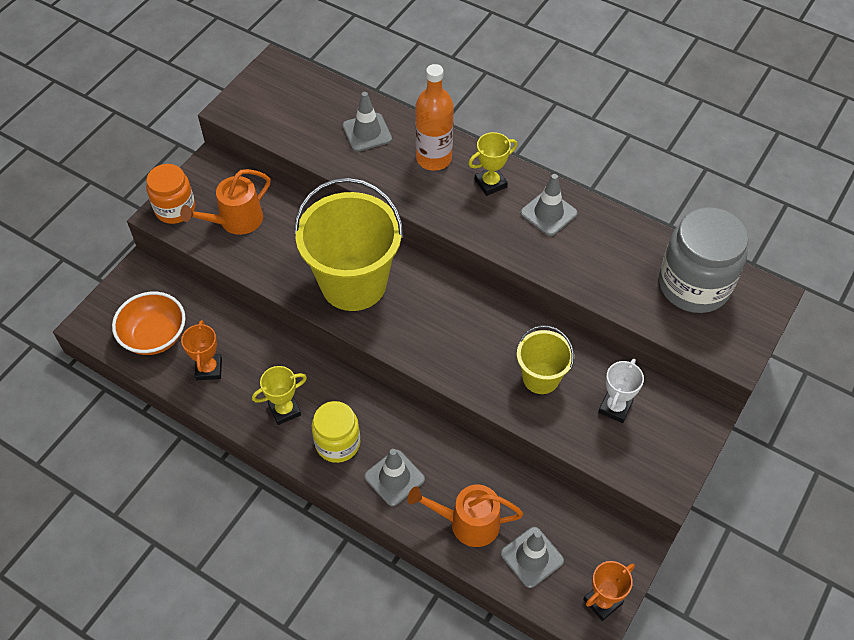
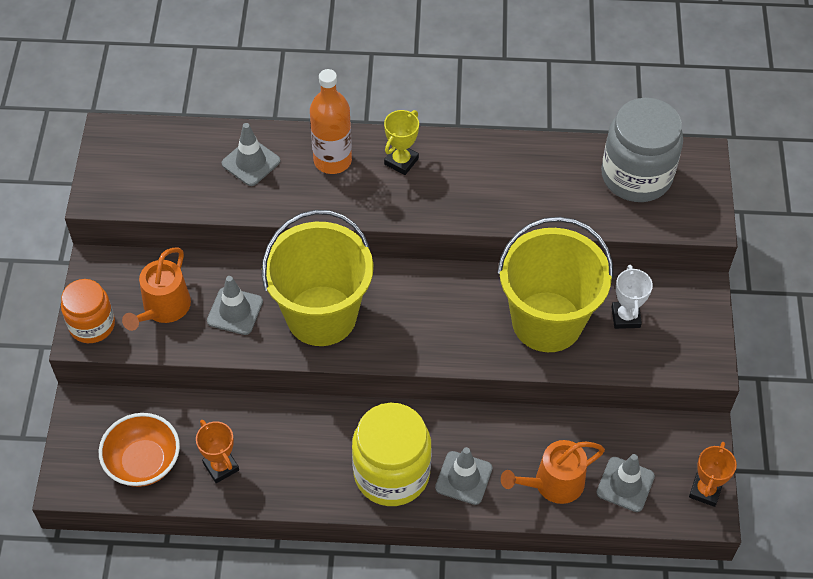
camera: 30 degrees left, 0 degrees up
yellow trophy [252,366,307,425] -> none
yellow jar [312,401,360,463] -> yellow jar [352,403,431,506], size x1.60
yellow bucket [517,325,574,394] -> yellow bucket [497,217,613,352], size x1.90
grey traffic cone [520,174,578,236] -> grey traffic cone moved to [207,276,263,335]

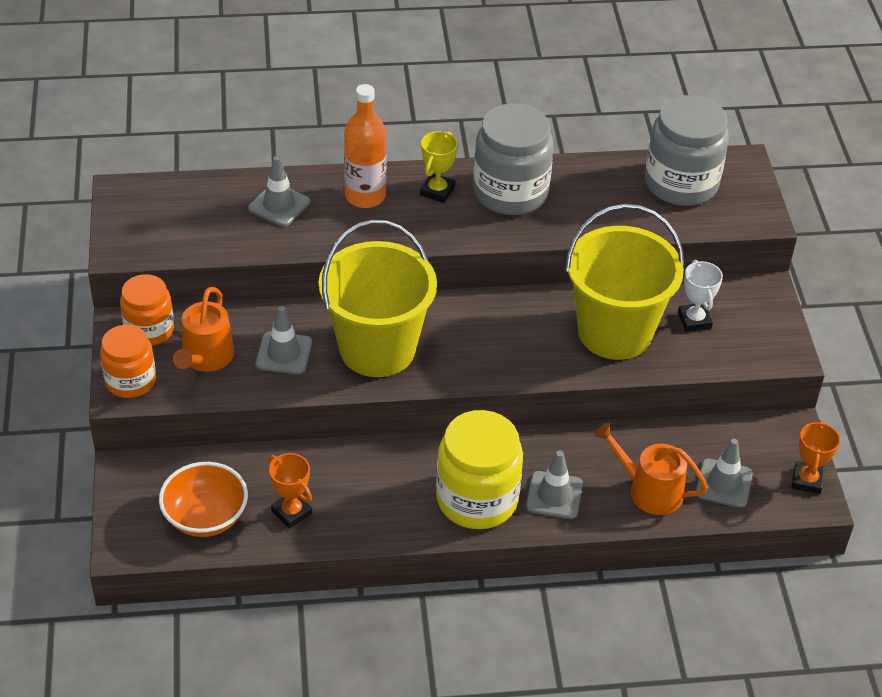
camera: 10 degrees left, 10 degrees down
orange watering can [501,440,605,504] -> orange watering can turned 60 degrees clockwise [594,423,708,515]
none -> orange jar [120,274,174,346]
none -> grey jar [473,103,554,215]

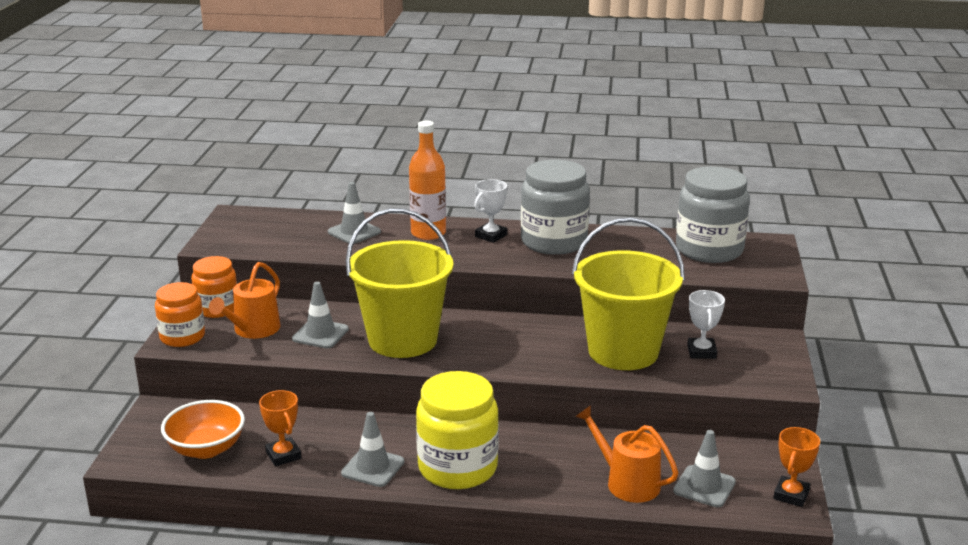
camera: 15 degrees right, 20 degrees down
yellow trophy [420,131,458,203] -> white trophy [475,179,508,243]
grey traffic cone [526,450,583,519] -> grey traffic cone moved to [341,412,404,487]

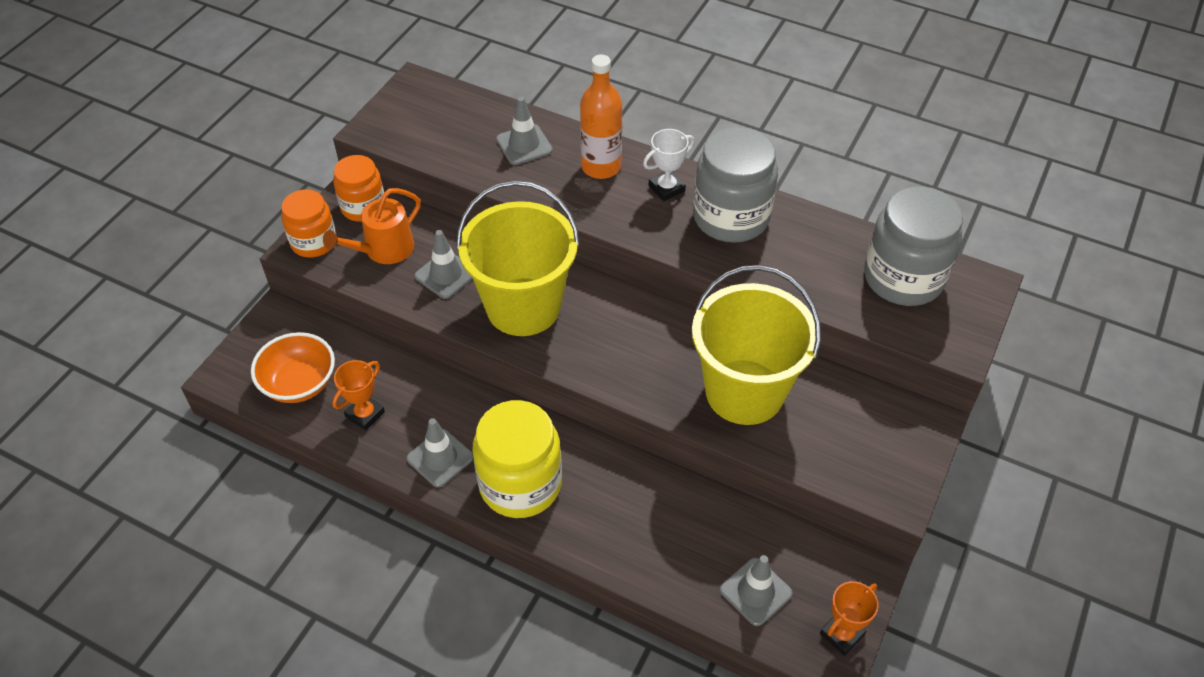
camera: 20 degrees right, 25 degrees up
orange trophy [259,390,301,466] -> orange trophy turned 45 degrees clockwise [332,360,385,431]
orange watering can [575,405,678,503] -> none
white trophy [687,290,725,359] -> none

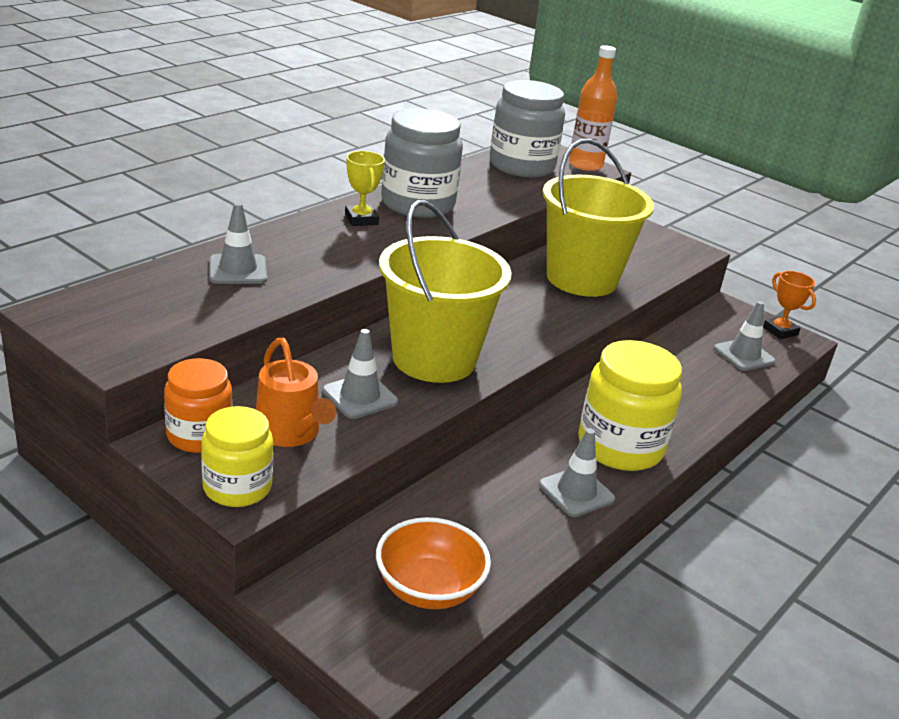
camera: 80 degrees left, 20 degrees down
orange jar [281,189,337,258] -> yellow jar [201,406,273,507]
orange trophy [332,360,385,431] -> none
orange bottle [580,54,622,179] -> orange bottle moved to [569,45,617,171]
white trophy [643,129,695,201] -> yellow trophy [345,151,385,226]

